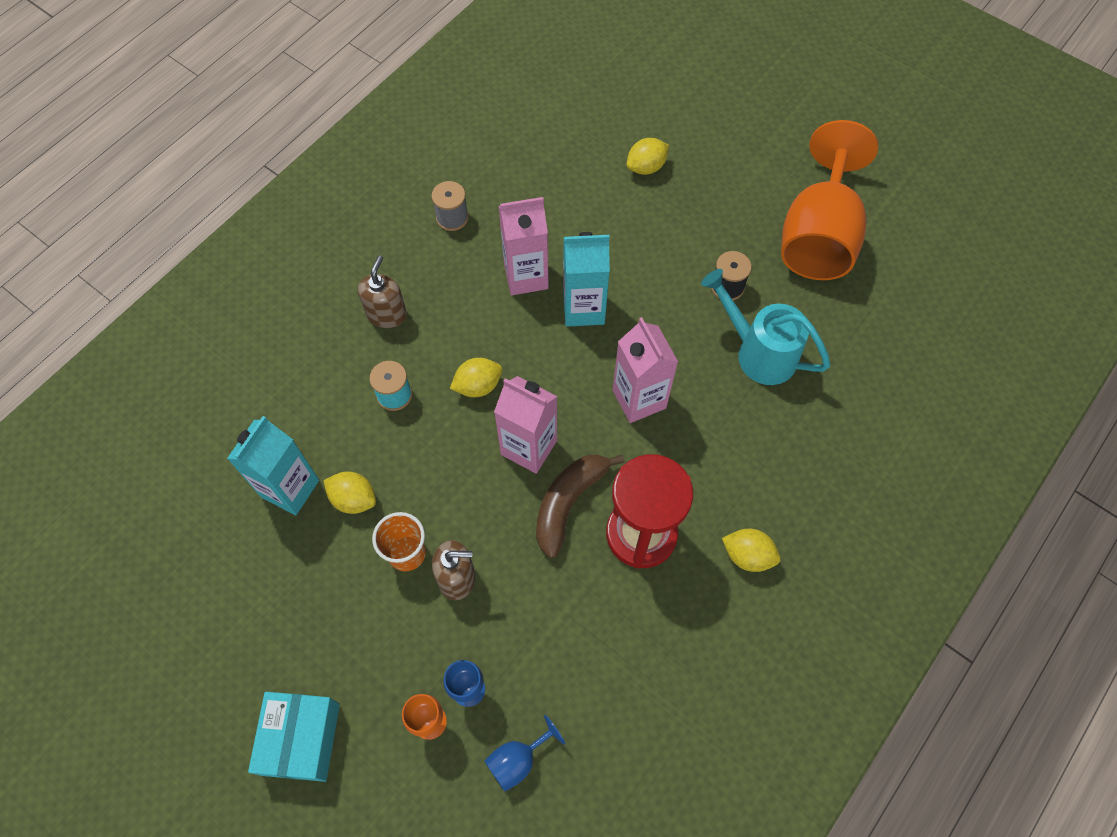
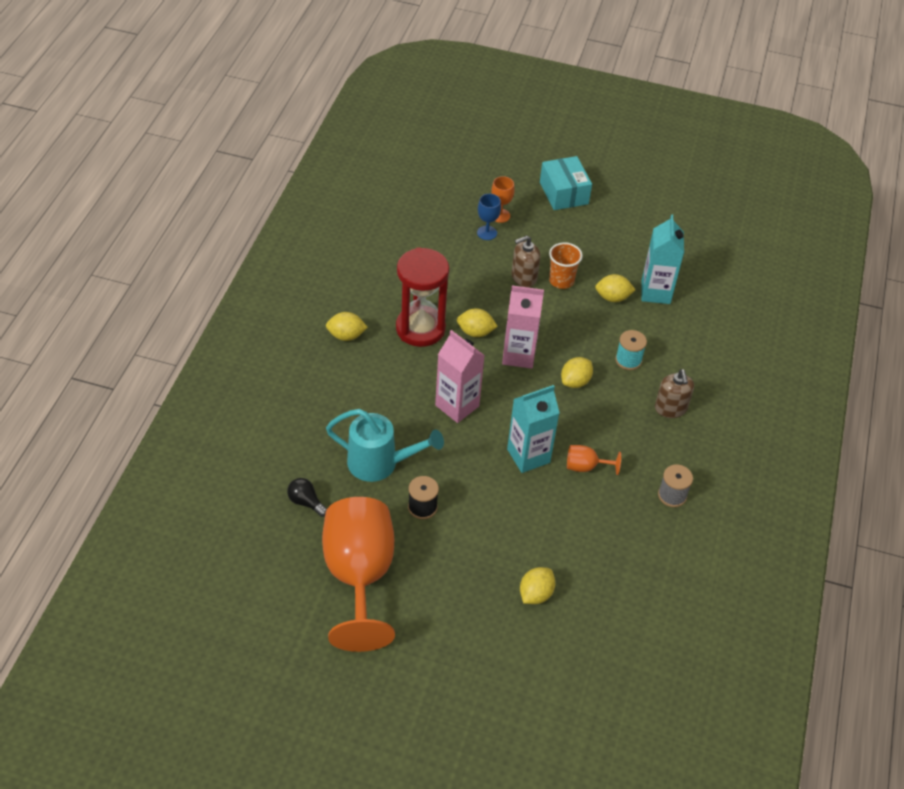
camera: 155 degrees right, 15 degrees down
blue goblet [484,715,565,791] -> none
pink carton [499,197,549,295] -> orange goblet [567,445,621,475]
brown banana [536,454,625,558] -> yellow lemon [457,308,498,337]
none -> black light bulb [287,478,327,517]

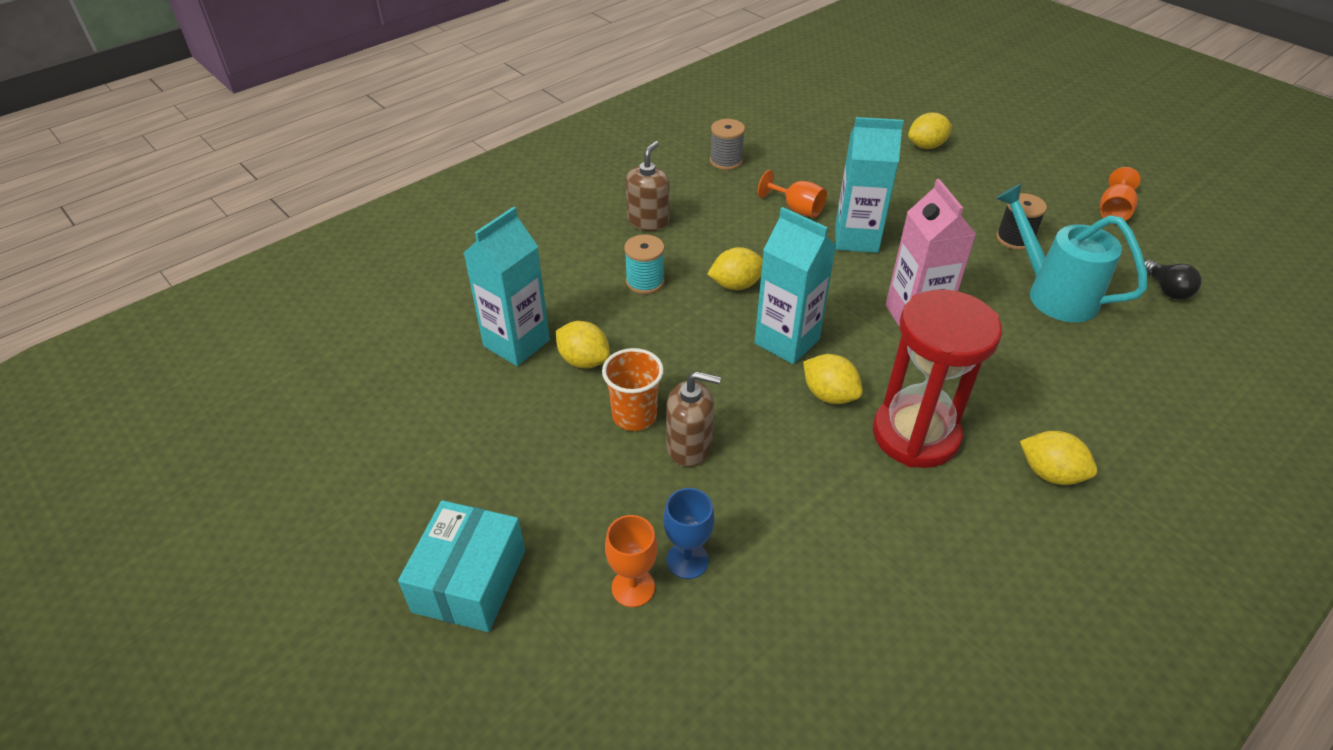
camera: 145 degrees left, 5 degrees down
orange goblet [322,497,395,652] -> orange goblet [1100,167,1141,221], size x0.40
pink carton [502,285,544,369] -> turquoise carton [755,207,836,364]

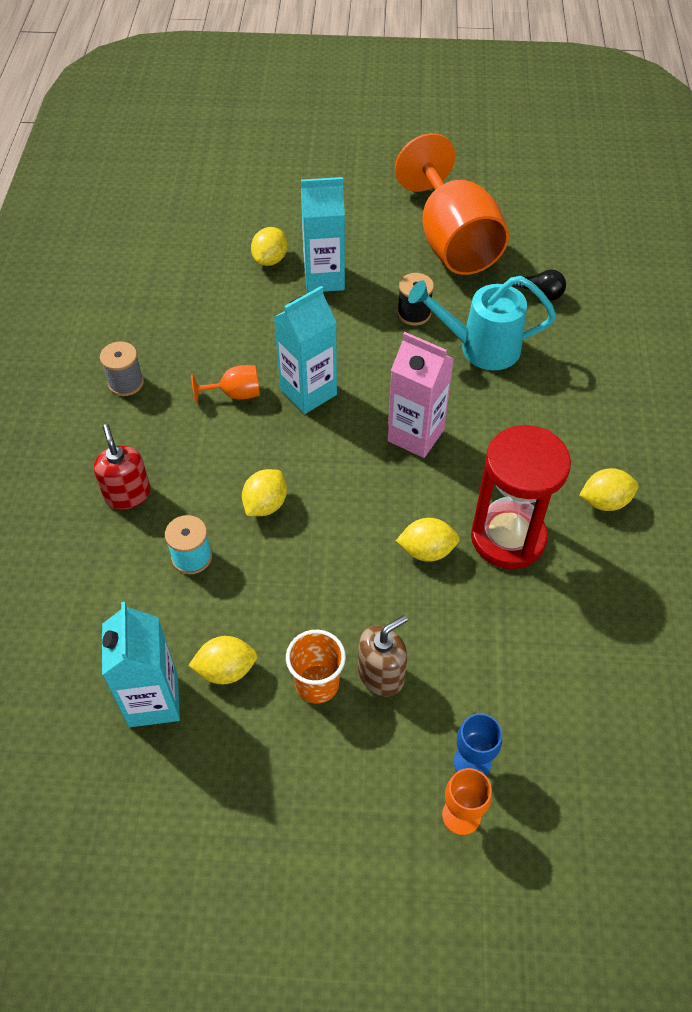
camera: 45 degrees left, 10 degrees up
turquoise box [398,500,525,632] -> none
brown soap dispenser [626,141,669,231] -> red soap dispenser [93,424,151,509]
turquoise carton [755,207,836,364] -> turquoise carton moved to [301,177,345,293]
orange goblet [1100,167,1141,221] -> orange goblet [395,133,509,275], size x2.49

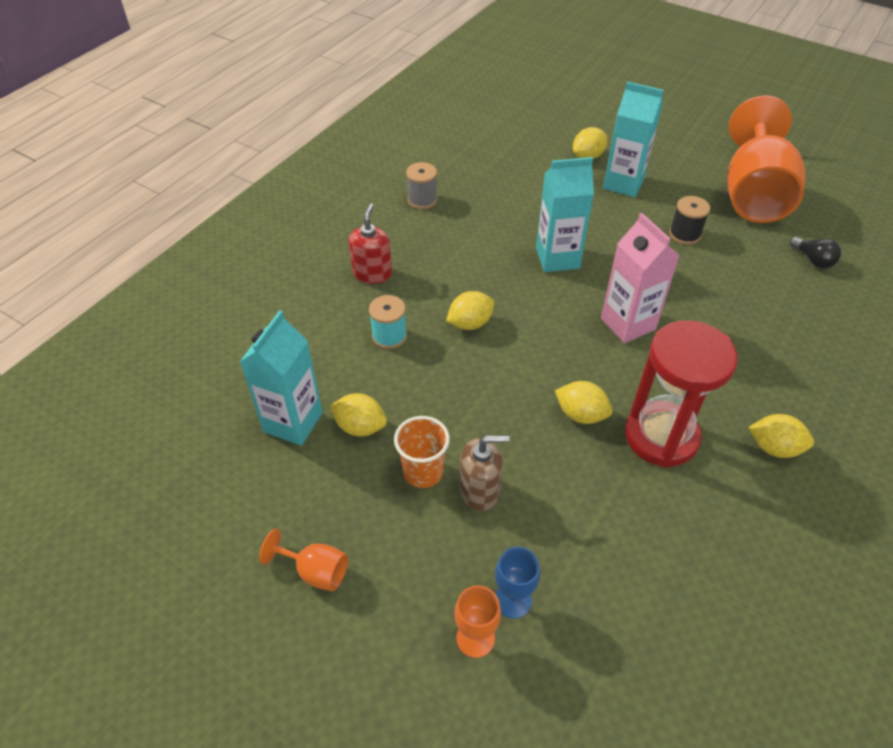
camera: 30 degrees right, 5 degrees down
orange goblet [191,365,260,404] -> orange goblet moved to [259,529,348,591]
turquoise watering can [408,276,556,370] -> none

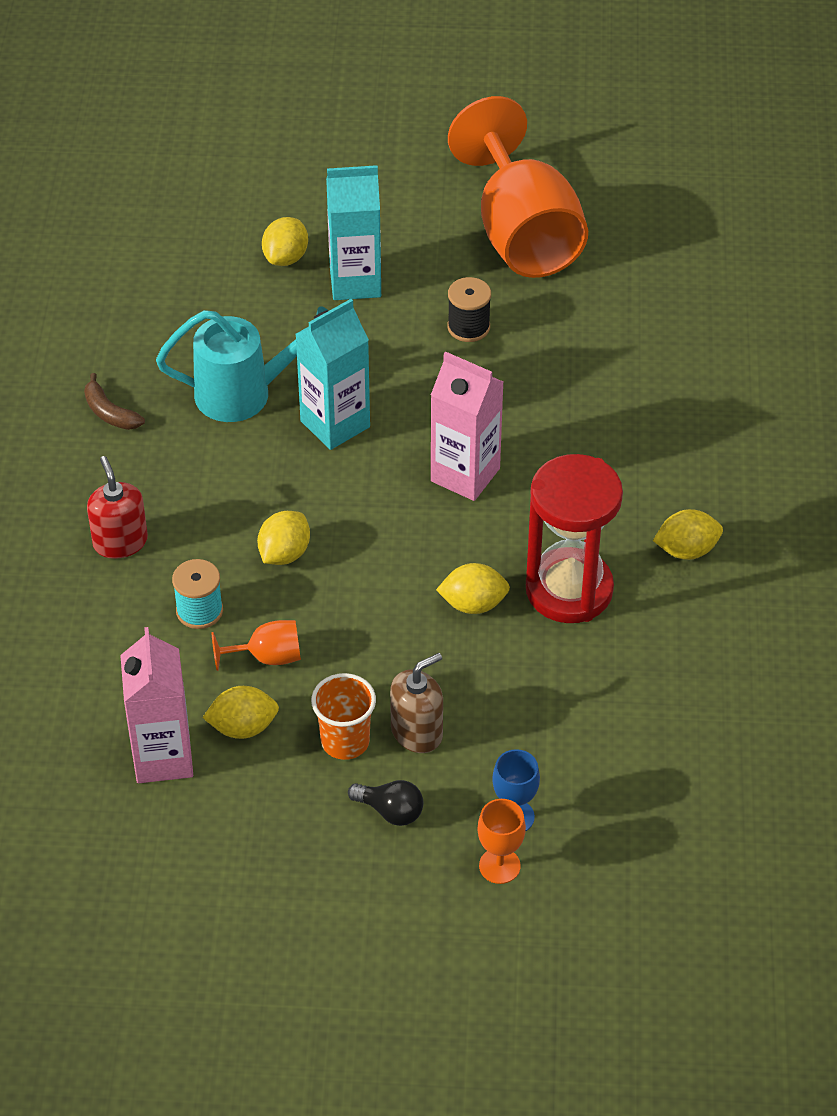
camera: 30 degrees left, 0 degrees up
turquoise carton [240,310,323,446] -> pink carton [120,627,193,783]
orange goblet [259,529,348,591] -> orange goblet moved to [211,620,301,671]
grey spool [406,162,437,209] -> brown banana [84,373,145,430]
black light bulb [790,236,841,268] -> black light bulb moved to [348,780,423,826]
none -> turquoise watering can [156,306,327,422]

